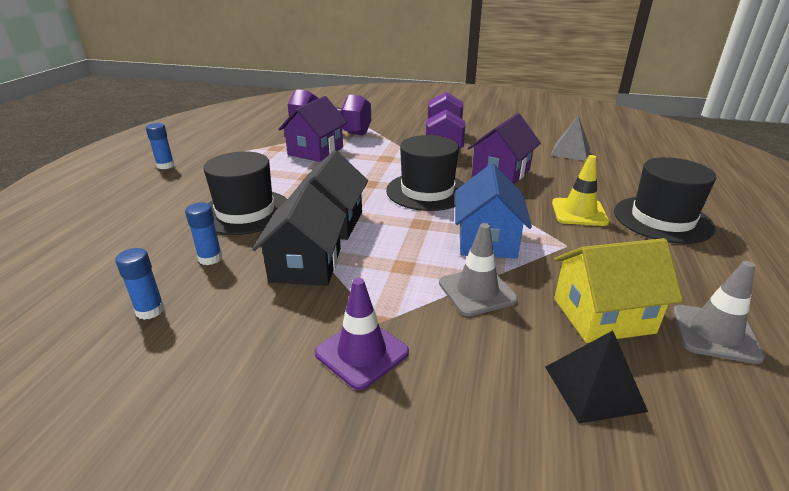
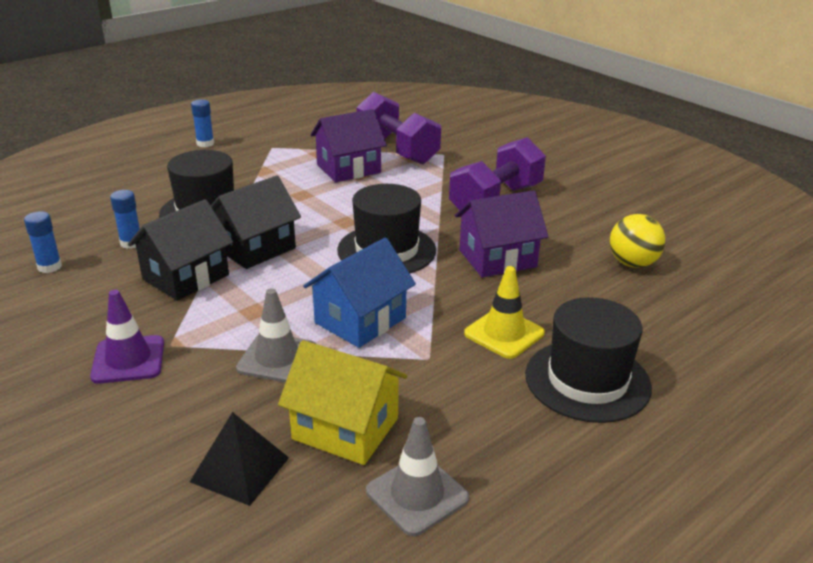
camera: 35 degrees right, 0 degrees up
grey pyramid [550,115,590,161] -> yellow ball [610,214,665,268]

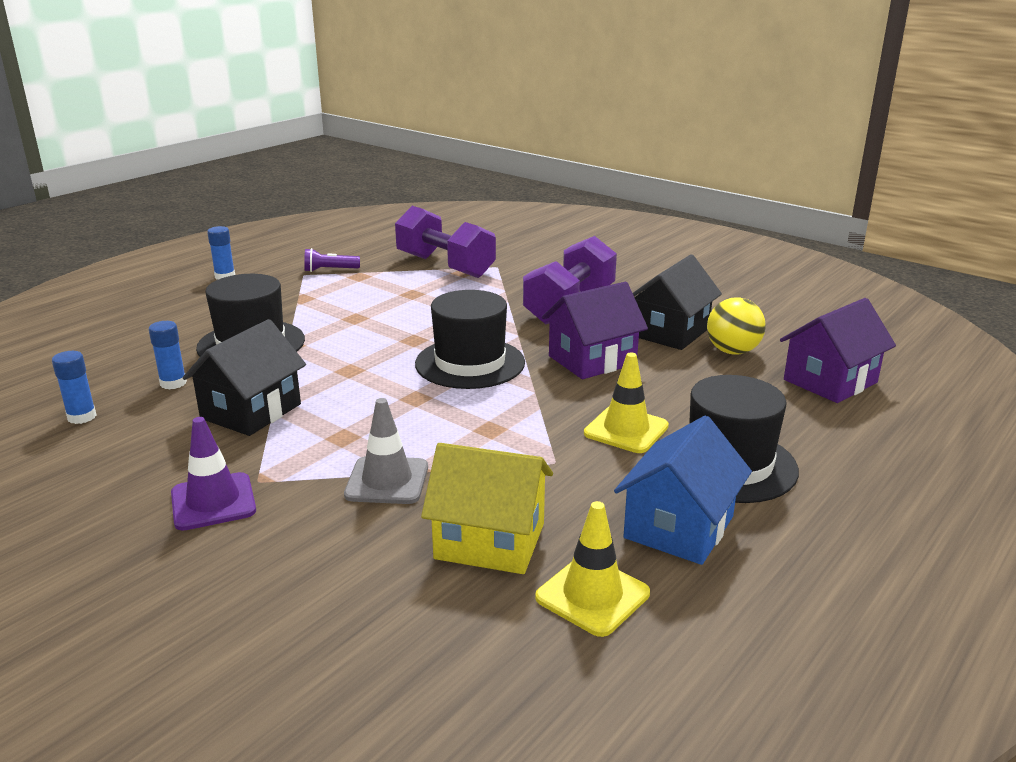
camera: 10 degrees left, 5 degrees down
black pyramid [190,412,289,506] -> none
black house [211,175,301,269] -> black house moved to [633,254,722,350]
blue house [303,238,416,348] -> blue house moved to [614,415,752,565]
purple house [310,109,387,182] -> purple house moved to [780,298,896,403]
grey traffic cone [366,417,469,536] -> yellow traffic cone [535,501,650,637]
none -> purple flashlight [304,248,360,272]

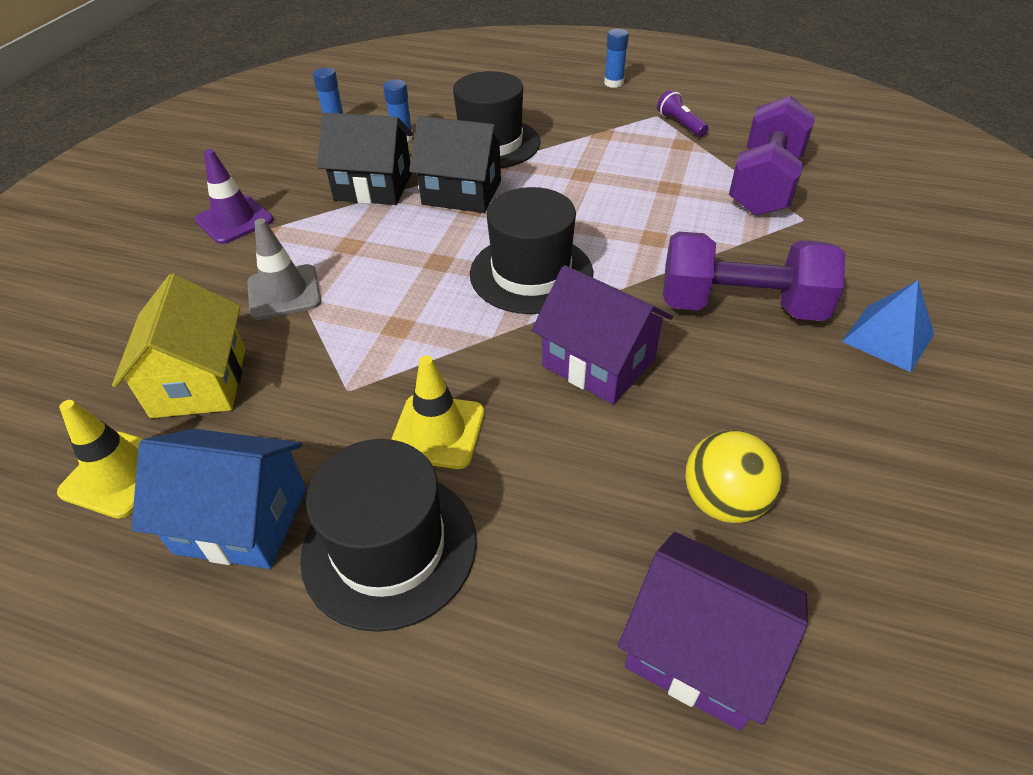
camera: 70 degrees right, 20 degrees up
black house [633,254,722,350] -> black house moved to [409,116,506,213]
none -> blue pyramid [842,280,934,372]

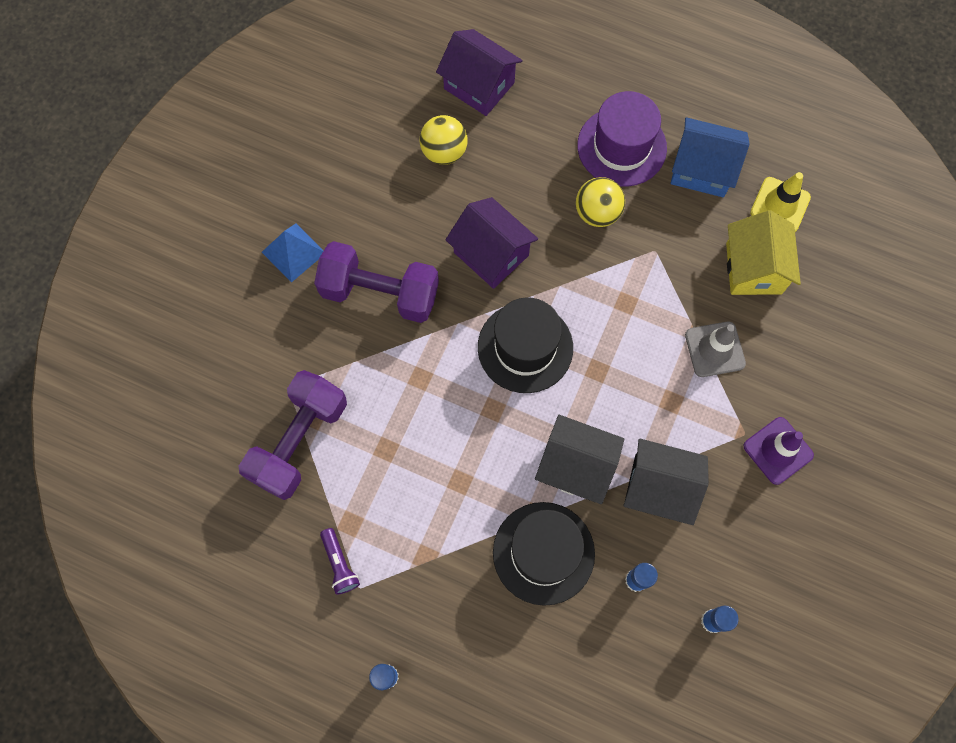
camera: 175 degrees left, 25 degrees up
black hat [300,439,477,632] -> purple hat [577,91,667,187]
yellow traffic cone [391,355,485,469] -> yellow ball [576,177,625,227]

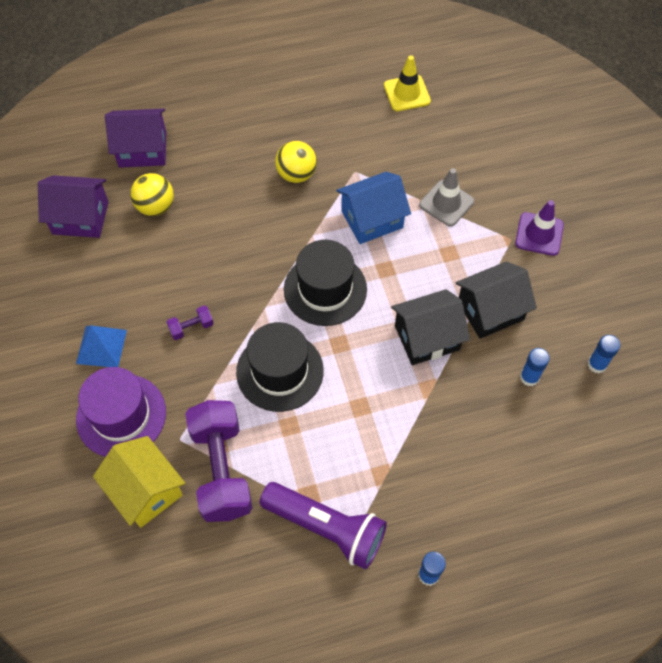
camera: 40 degrees left, 10 degrees down
purple dumbbell [314,241,439,323] -> purple dumbbell [167,305,214,340], size x0.42
purple flashlight [320,528,360,595] -> purple flashlight [260,482,387,569], size x2.10
purple house [445,197,538,289] -> purple house moved to [38,175,109,238]
black hat [493,502,595,606] -> black hat moved to [236,322,324,412]
purple hat [577,91,667,187] -> purple hat moved to [76,367,166,457]
blue house [671,117,750,197] -> blue house moved to [336,172,411,244]
yellow house [726,210,801,295] -> yellow house moved to [93,436,185,528]

